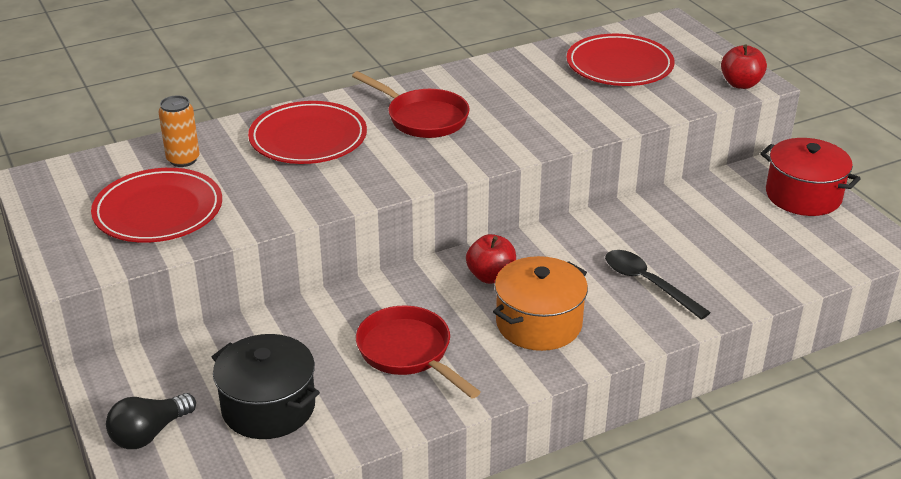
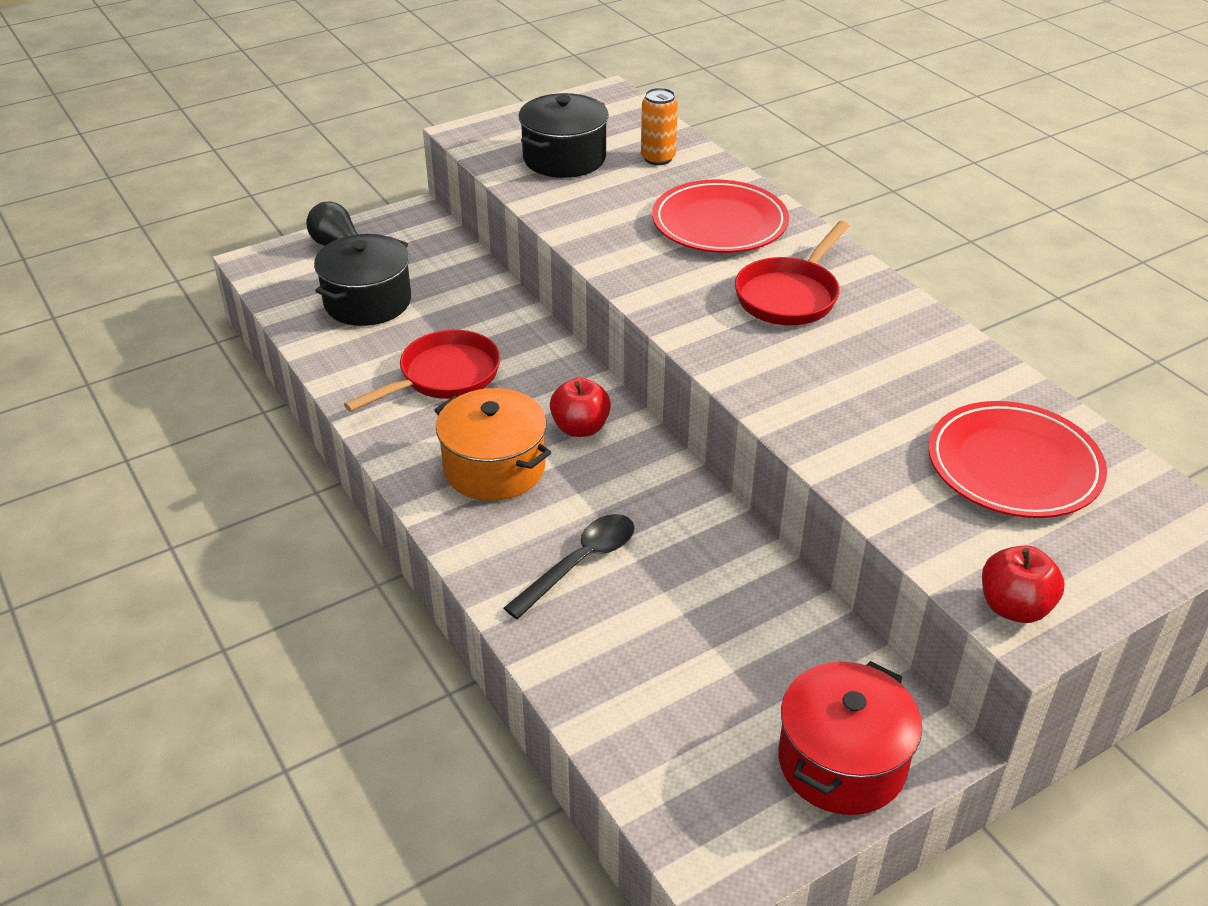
camera: 85 degrees right, 5 degrees up
red plate [91,168,222,243] -> black pot [519,93,609,178]

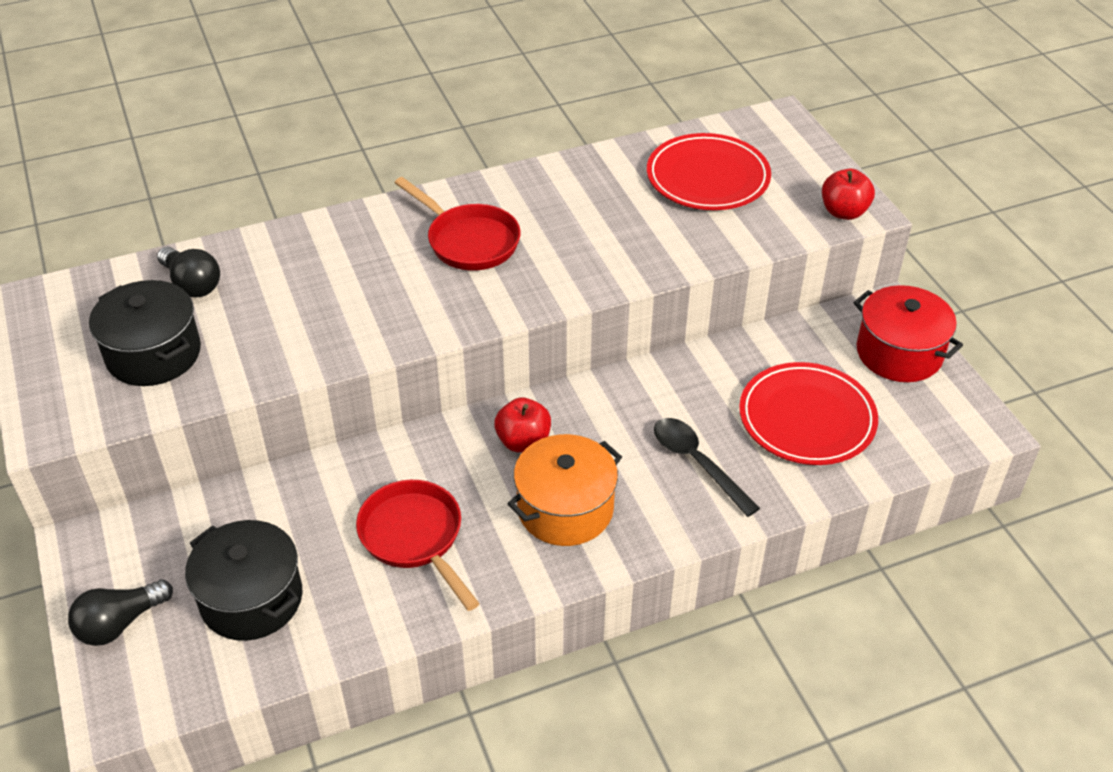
camera: 80 degrees left, 5 degrees up
orange can [641,88,678,165] -> black light bulb [157,247,220,297]
red plate [652,180,789,253] -> red plate moved to [739,362,878,465]

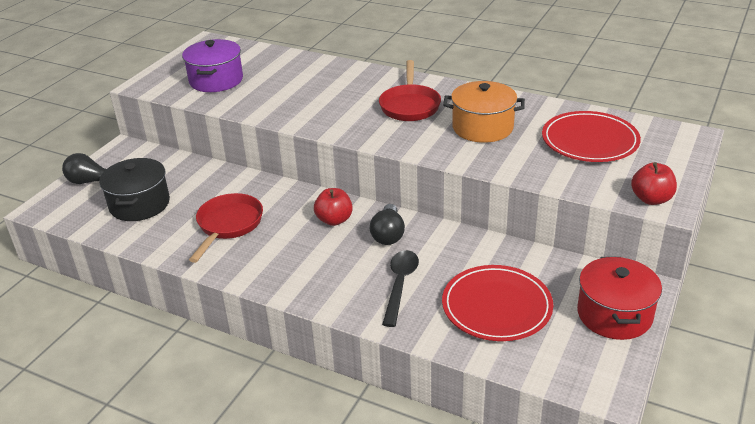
camera: 50 degrees right, 10 degrees down
black pot [89,280,201,386] -> purple pot [182,39,243,92]
black light bulb [157,247,220,297] -> black light bulb moved to [370,204,405,245]
orange pot [507,434,622,546] -> orange pot moved to [443,81,525,143]

